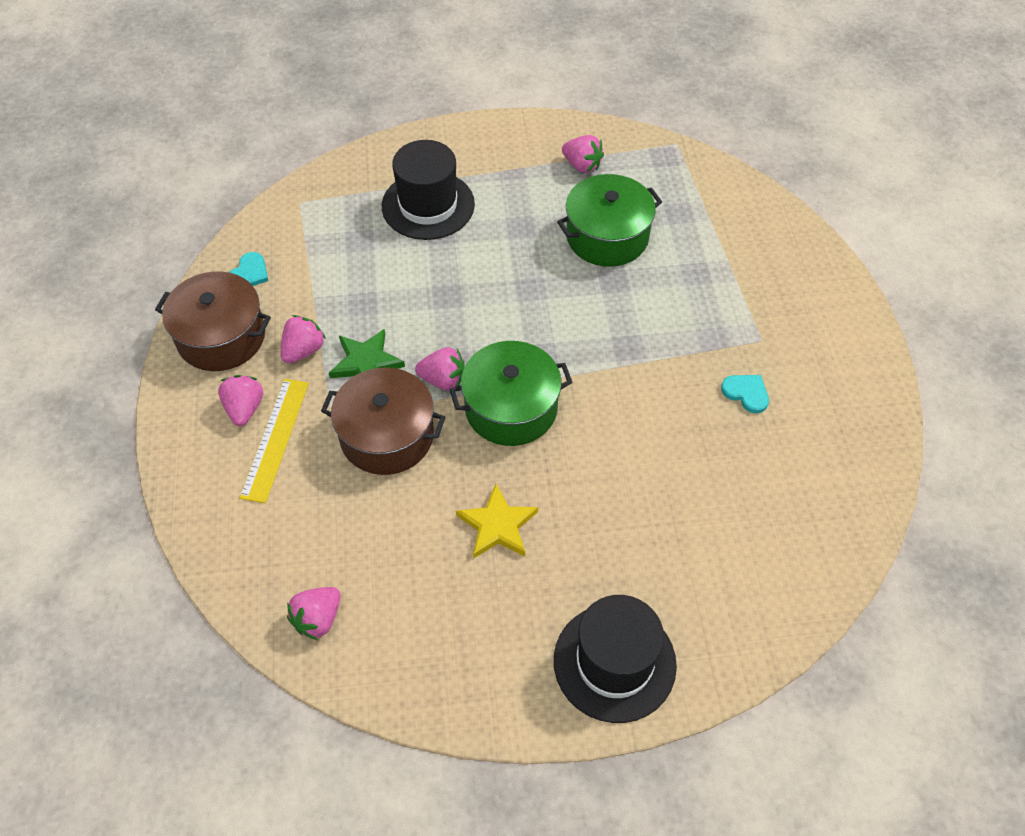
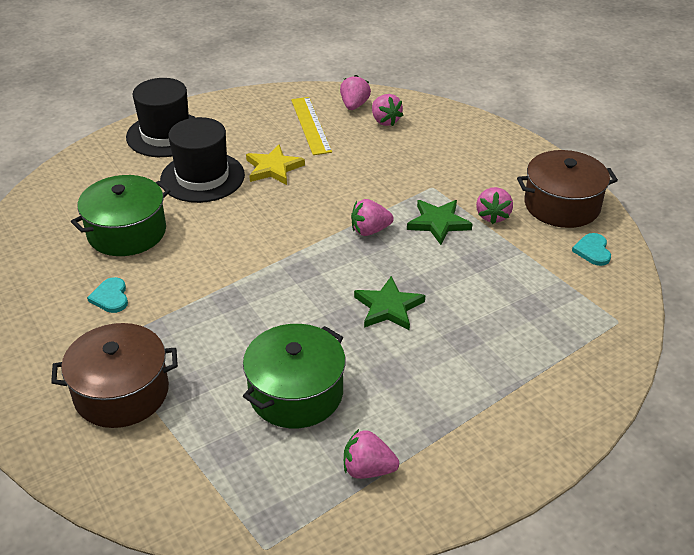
camera: 155 degrees right, 15 degrees down
pink strawberry [218,375,263,426] -> pink strawberry moved to [372,94,404,126]
yellow ruler [239,379,309,503] -> yellow ruler moved to [291,97,332,155]
brown pot [321,368,446,475] -> brown pot moved to [51,323,178,428]
black hat [382,140,475,240] -> black hat moved to [160,117,245,203]
green pot [450,341,572,446] -> green pot moved to [71,175,171,256]
turquoise heart [721,375,769,413] -> turquoise heart turned 60 degrees clockwise [87,277,128,313]
none -> green star [354,276,425,330]

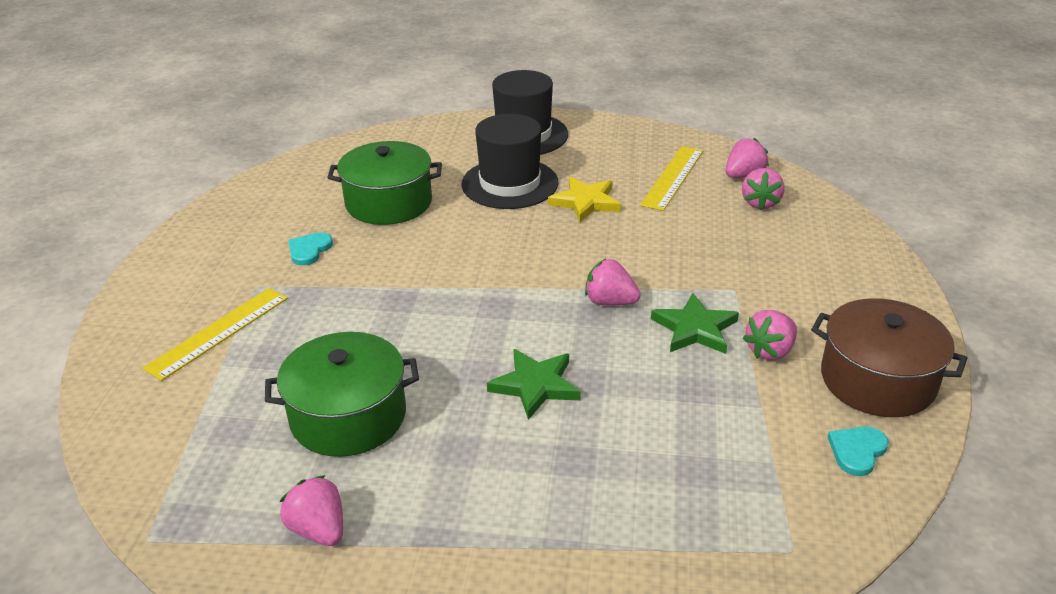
camera: 40 degrees right, 5 degrees down
brown pot [51,323,178,428] -> yellow ruler [142,288,288,381]

